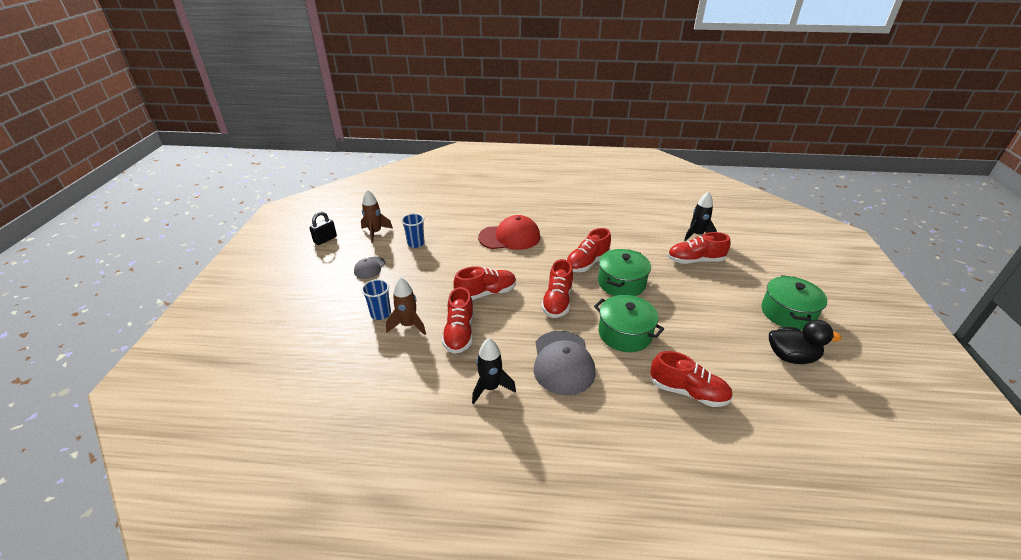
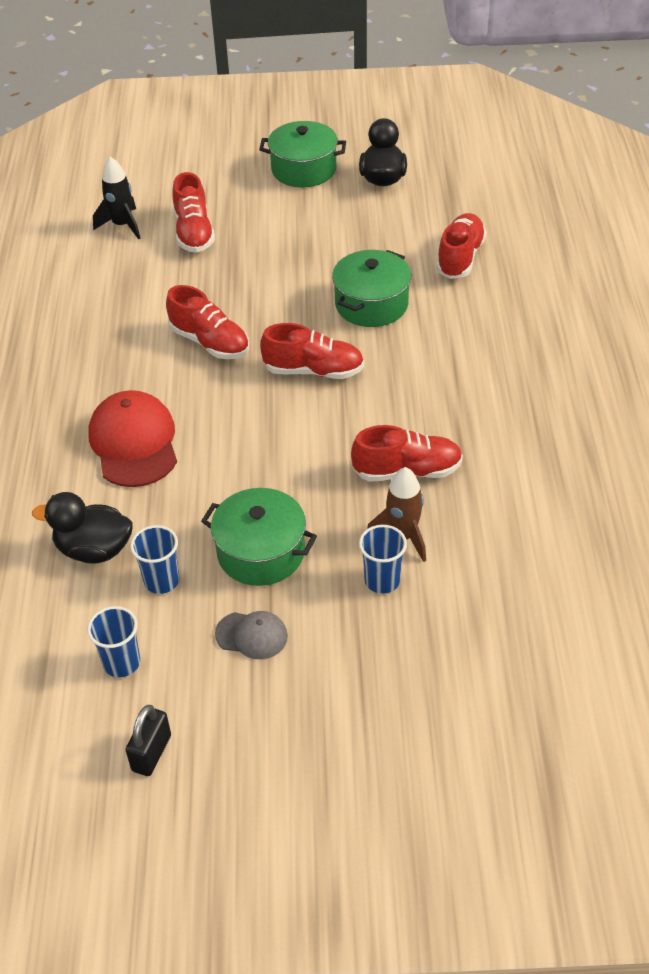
camera: 95 degrees left, 10 degrees up
black padlock [309,212,337,245] -> black padlock turned 75 degrees clockwise [126,705,171,776]
brown rocket [361,190,393,243] -> blue cup [87,606,140,677]
red shoe [453,266,516,300] -> none
black rocket [472,338,516,404] -> none
grey cap [534,331,596,395] -> none
green pot [598,249,651,296] -> green pot moved to [201,488,317,586]
none -> black duck [32,492,133,563]

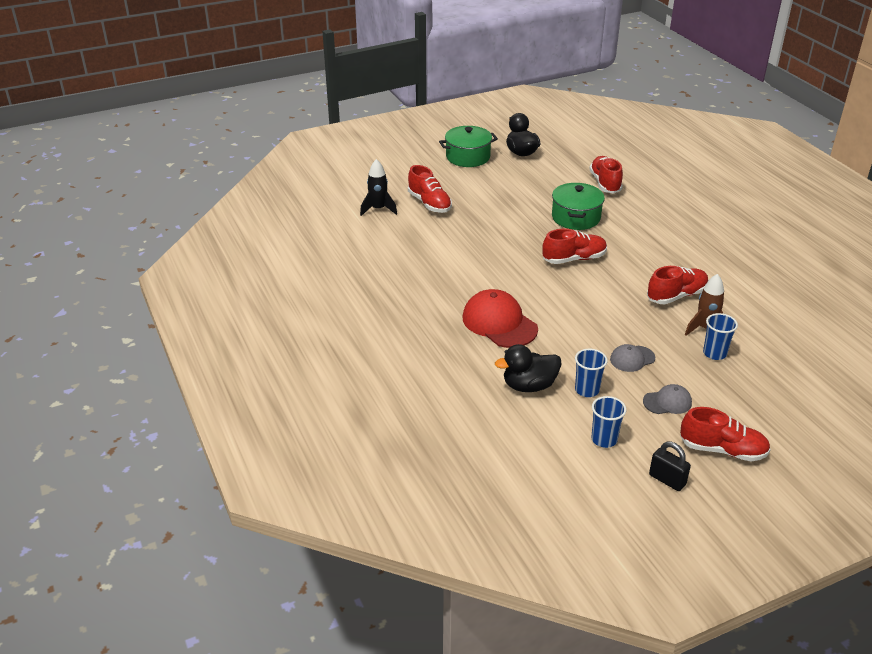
camera: 25 degrees left, 10 degrees down
black padlock [126,705,171,776] -> black padlock turned 45 degrees counterclockwise [649,442,691,491]
red shoe [166,285,249,359] -> red shoe moved to [680,407,771,461]
green pot [201,488,317,586] -> grey cap [610,344,655,372]

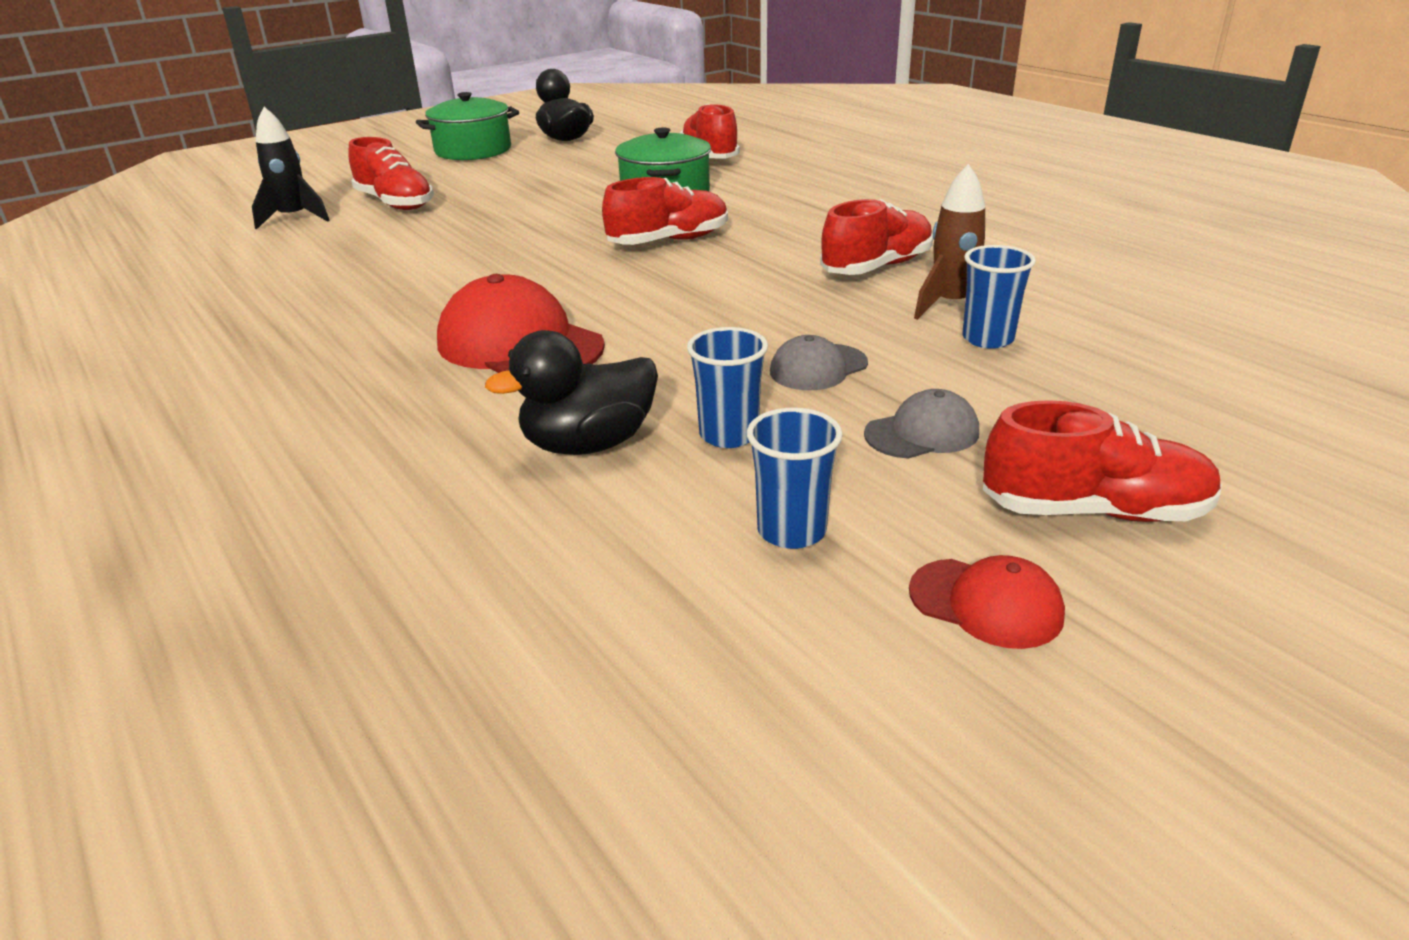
camera: 10 degrees left, 5 degrees down
black padlock [649,442,691,491] -> red cap [909,555,1065,649]

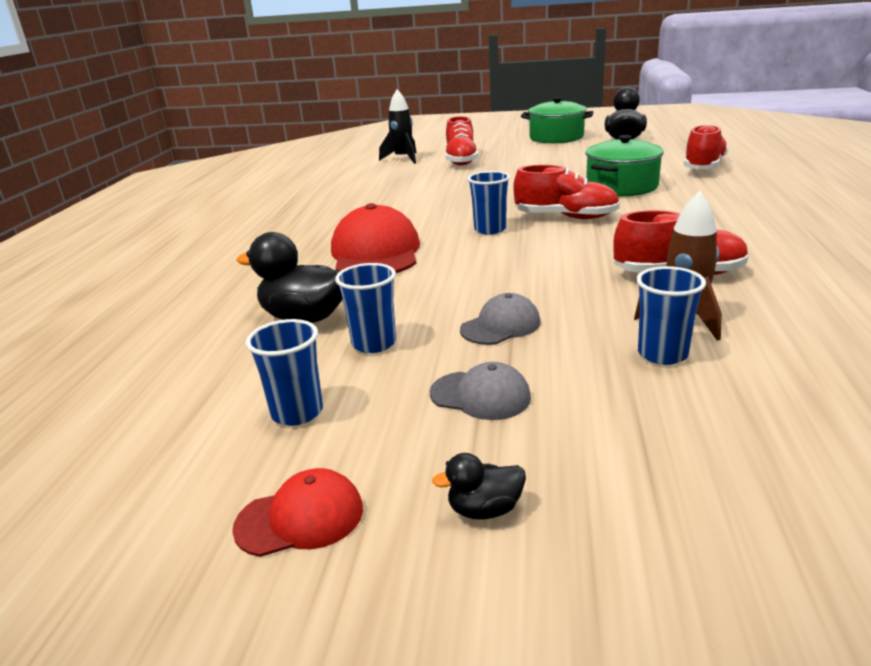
camera: 45 degrees right, 5 degrees down
grey cap [770,335,868,390] -> grey cap turned 135 degrees clockwise [460,293,541,345]
red cap [909,555,1065,649] -> red cap turned 90 degrees counterclockwise [232,468,363,557]
red shoe [983,400,1222,522] -> black duck [432,453,526,520]
none -> blue cup [467,171,510,235]

